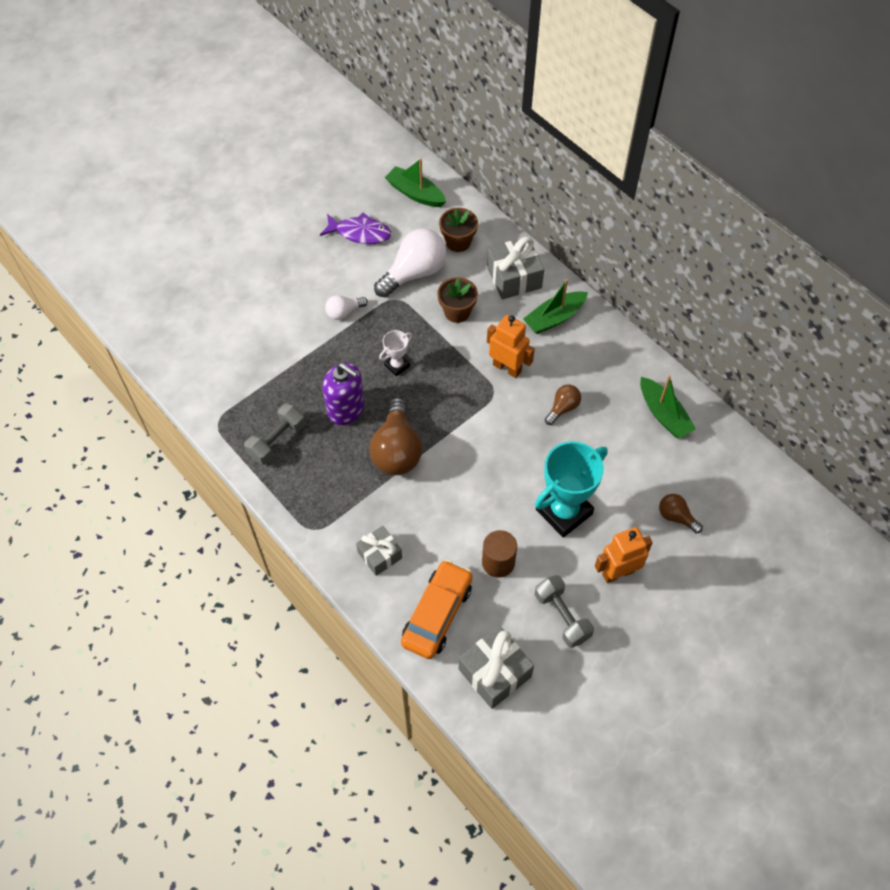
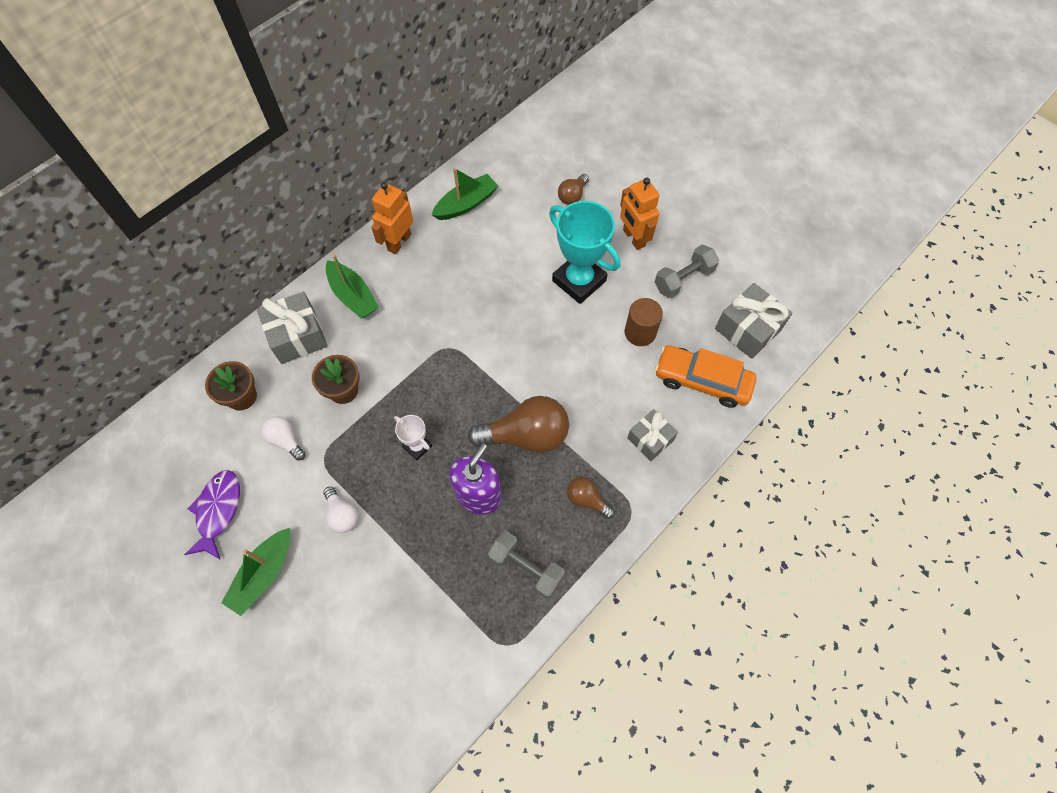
camera: 95 degrees left, 5 degrees up
white light bulb [374,228,447,297] -> white light bulb [262,416,306,461], size x0.52
green boat [385,158,446,207] -> green boat moved to [221,528,291,616]
orange robot [487,315,535,378] -> orange robot moved to [371,182,413,254]
brown light bulb [545,385,581,425] -> brown light bulb moved to [567,477,615,519]

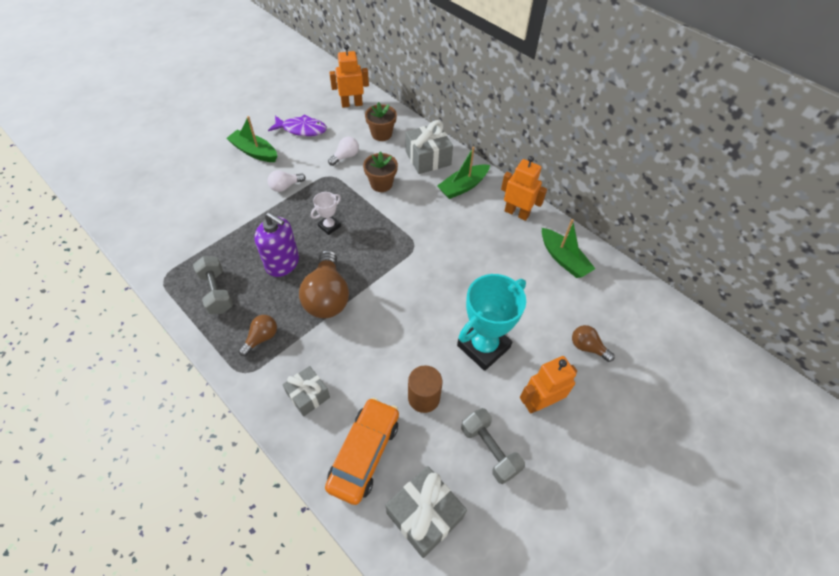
camera: 90 degrees right, 10 degrees down
grey dumbbell [488,531,565,599] -> grey dumbbell turned 60 degrees counterclockwise [193,256,233,314]
none -> orange robot [329,44,369,108]

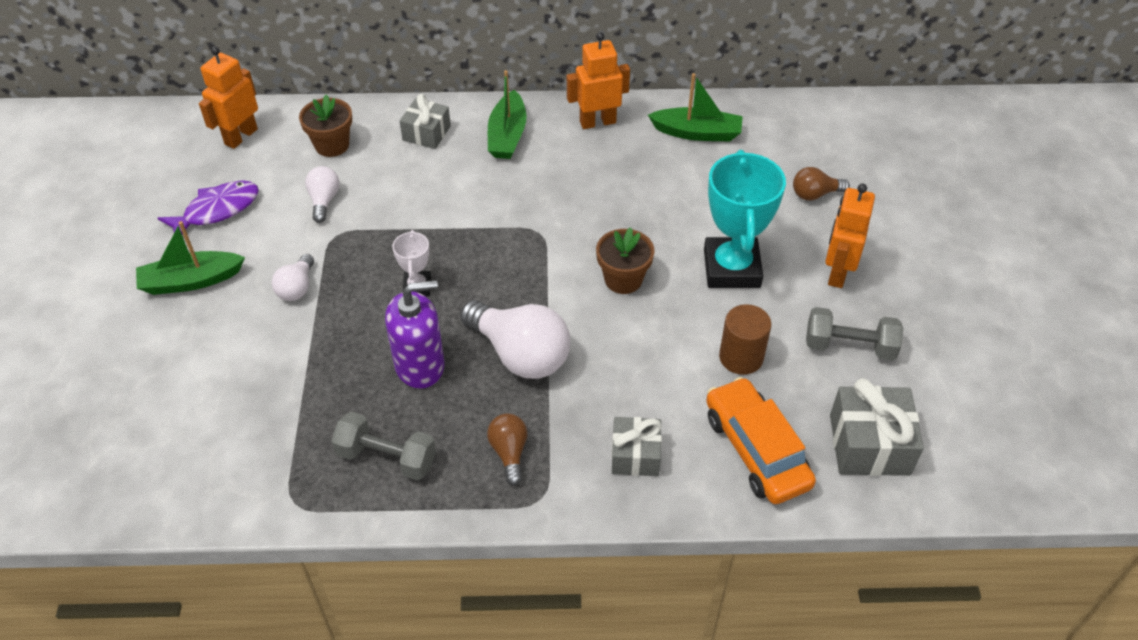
camera: 45 degrees left, 5 degrees down
brown light bulb [299,250,349,318] -> white light bulb [460,300,570,379]
brown flower pot [363,151,398,192] -> brown flower pot moved to [596,227,654,294]
grey gift [405,120,453,174] -> grey gift [400,94,451,149], size x0.65

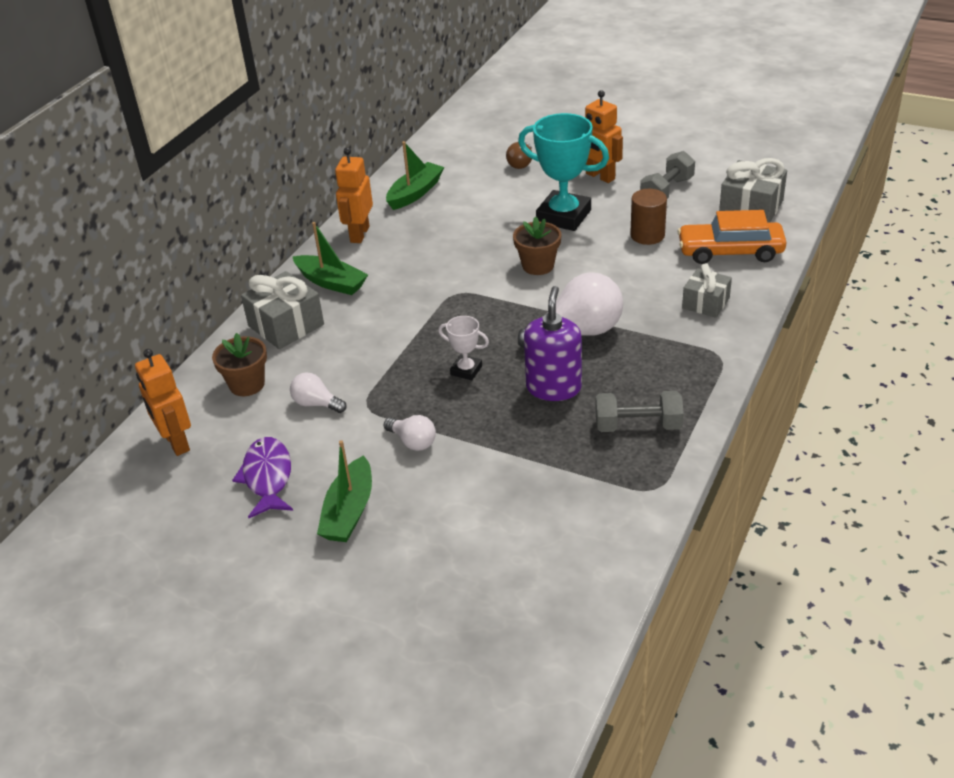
camera: 60 degrees left, 10 degrees down
grey dumbbell [331,412,436,481] -> grey dumbbell turned 45 degrees clockwise [595,391,684,432]
grey gift [400,94,451,149] -> grey gift [241,271,324,349], size x1.54
brown light bulb [487,414,528,486] -> none

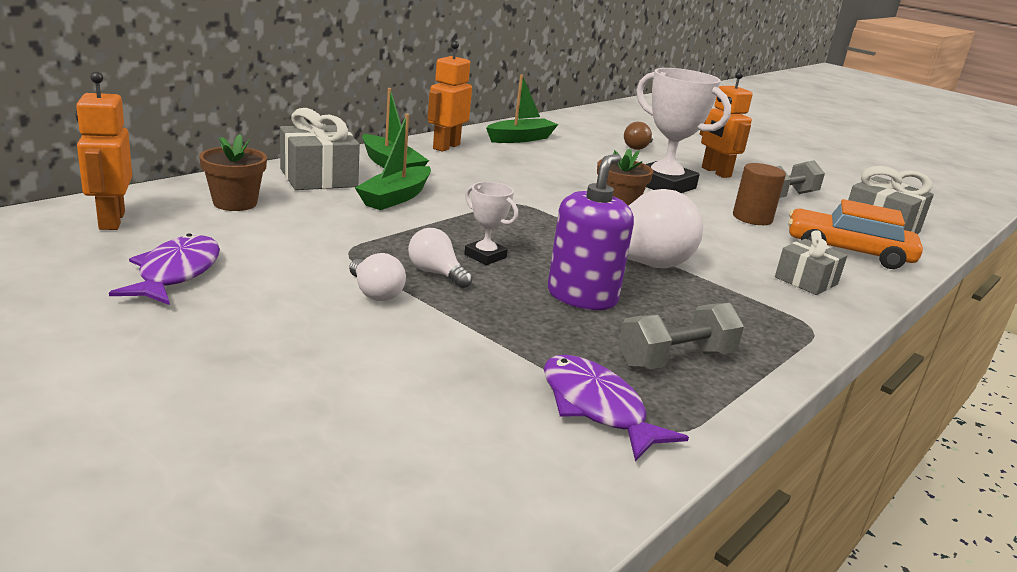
camera: 10 degrees right, 15 degrees down
white light bulb [290,372,347,413] -> white light bulb moved to [408,228,473,288]
green boat [317,440,372,542] -> green boat moved to [355,114,431,210]
turquoise trophy [518,113,609,231] -> white trophy [636,68,731,193]
grey dumbbell [595,391,684,432] -> grey dumbbell turned 45 degrees counterclockwise [618,303,744,370]
none -> purple fish [544,355,689,461]

